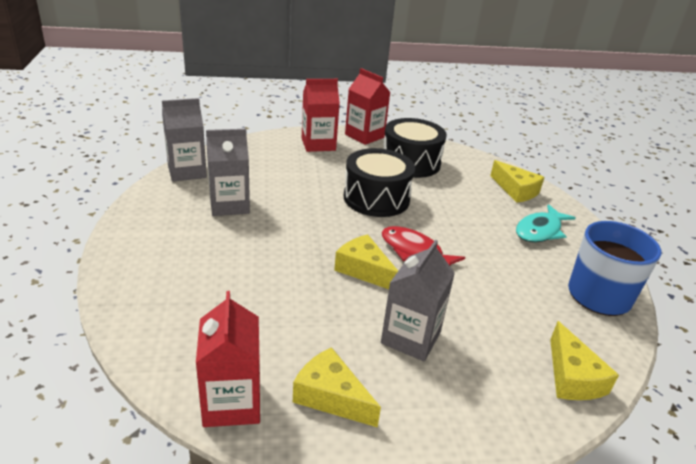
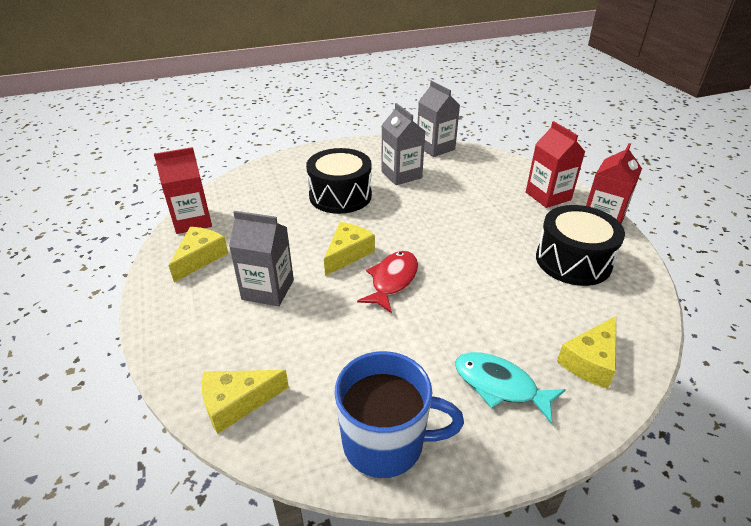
camera: 80 degrees right, 5 degrees up
black drum [344,148,415,217] -> black drum moved to [306,148,372,214]

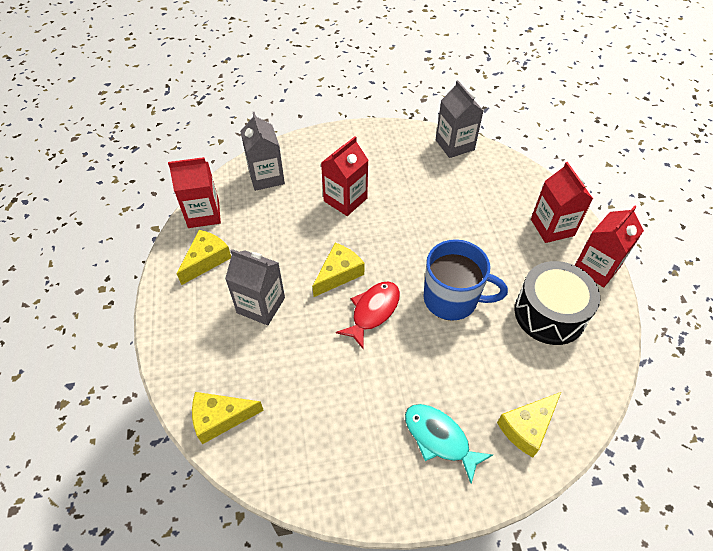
camera: 10 degrees right, 15 degrees up
black drum [306,148,372,214] -> red carton [321,136,368,216]
blue mug [334,351,464,478] -> blue mug moved to [423,239,508,321]
grey carton [381,103,425,185] -> grey carton moved to [240,112,285,191]

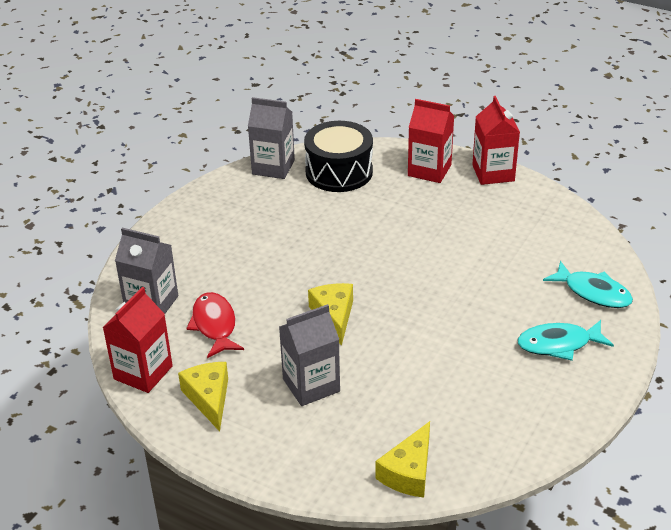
camera: 50 degrees left, 15 degrees down
red carton [321,136,368,216] -> none
red fish [336,281,400,350] -> red fish moved to [186,292,244,358]
blue mug [423,239,508,321] -> none
yellow cheese [497,392,561,458] -> turquoise fish [543,261,633,308]
black drum [515,261,600,345] -> black drum moved to [304,121,373,192]

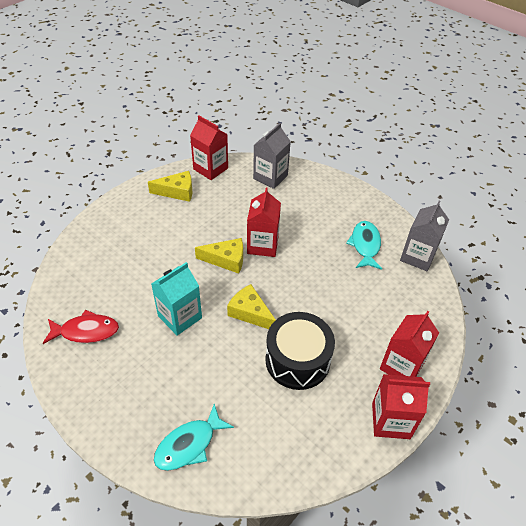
camera: 100 degrees right, 10 degrees up
red fish [186,292,244,358] -> red fish moved to [43,310,119,344]
grey carton [279,304,340,406] -> none
black drum [304,121,373,192] -> black drum moved to [265,312,335,390]
yellow cheese [375,421,430,498] -> yellow cheese moved to [227,284,276,329]
turquoise fish [518,320,614,361] -> turquoise fish moved to [346,221,382,270]
none -> turquoise carton [151,262,202,336]
none -> red carton [247,187,281,257]

